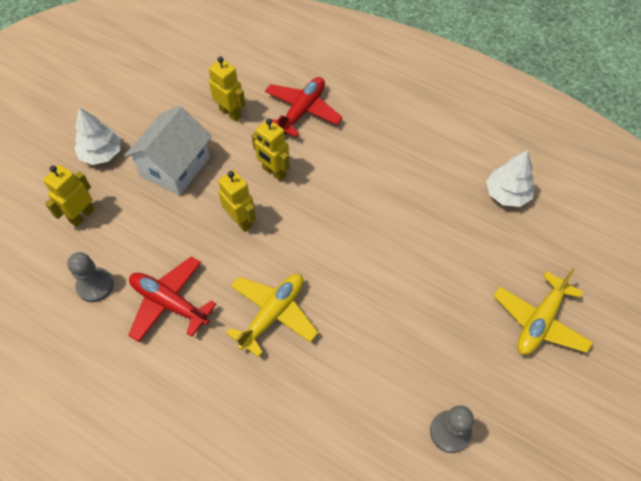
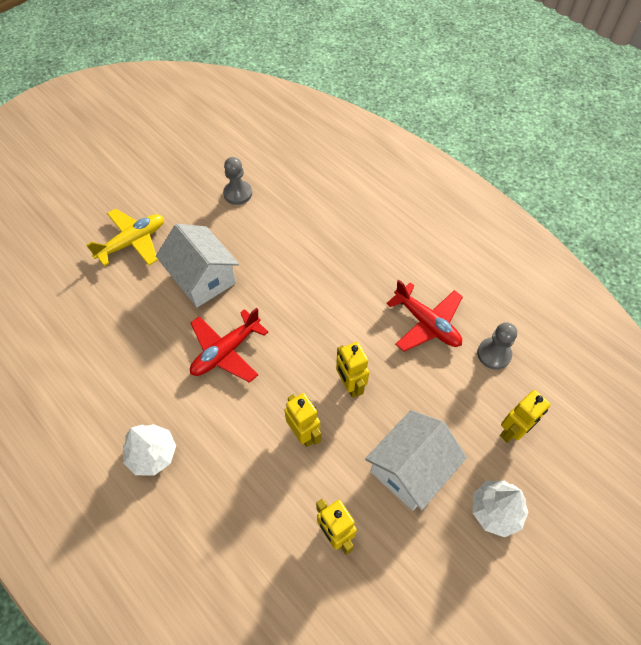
camera: 165 degrees left, 0 degrees up
yellow plane [226,274,318,357] -> none
red plane [265,77,342,137] -> red plane moved to [190,308,268,383]
white tree [486,150,535,207] -> white tree moved to [123,424,176,476]
none -> white house [156,224,239,307]

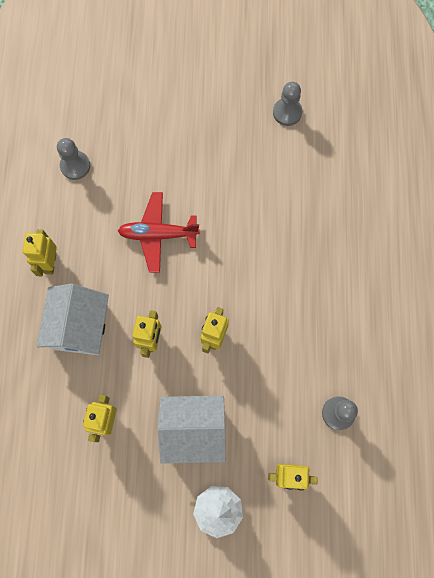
camera: 45 degrees right, 15 degrees up
yellow plane [86,208,164,266] -> none
white tree [123,424,176,476] -> yellow robot [23,229,57,277]
white house [156,224,239,307] -> white house moved to [37,284,109,355]
red plane [386,280,463,352] -> none
none -> grey pawn [57,138,90,180]

